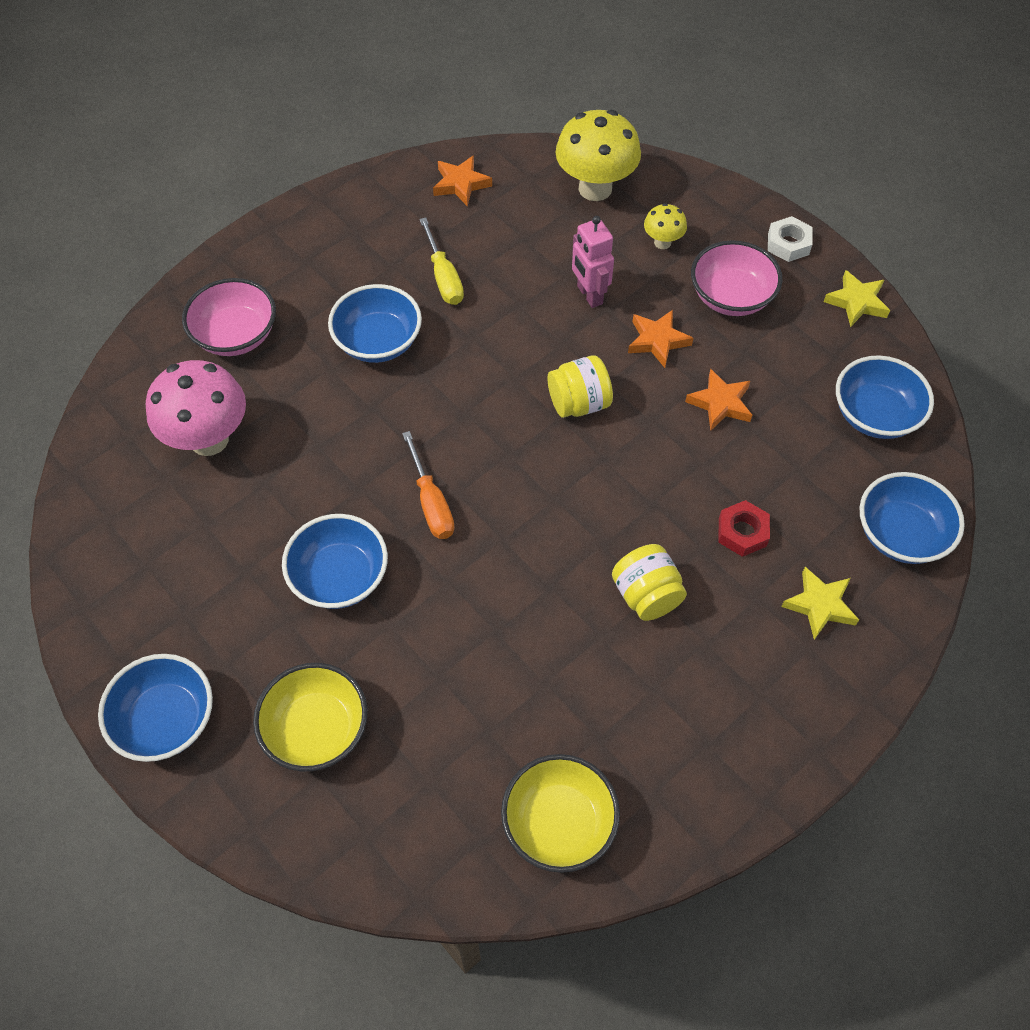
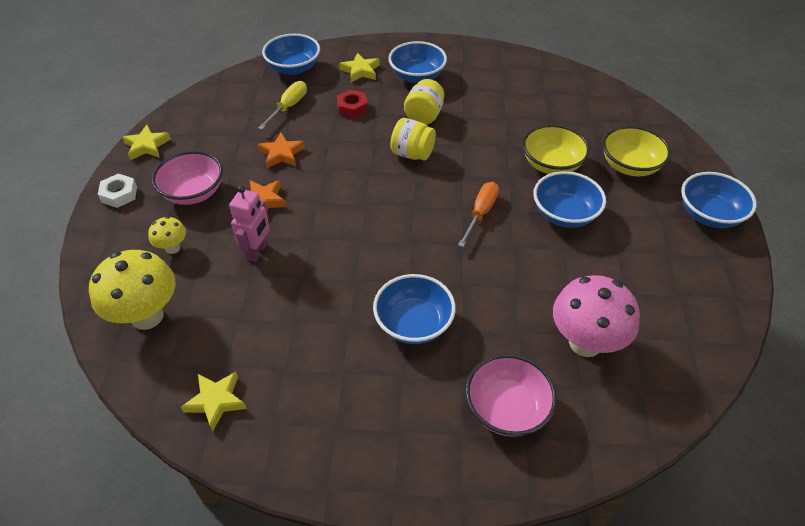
camera: 135 degrees left, 10 degrees down
yellow screwdriver [419,217,464,305] -> yellow screwdriver moved to [258,81,307,130]
orange star [433,155,492,206] -> yellow star [181,372,247,432]
yellow bowl [501,754,620,873] -> yellow bowl moved to [522,124,590,174]
yellow jar [547,355,613,418] -> yellow jar moved to [390,118,436,161]
blue bowl [836,355,934,439] -> blue bowl moved to [388,41,447,83]

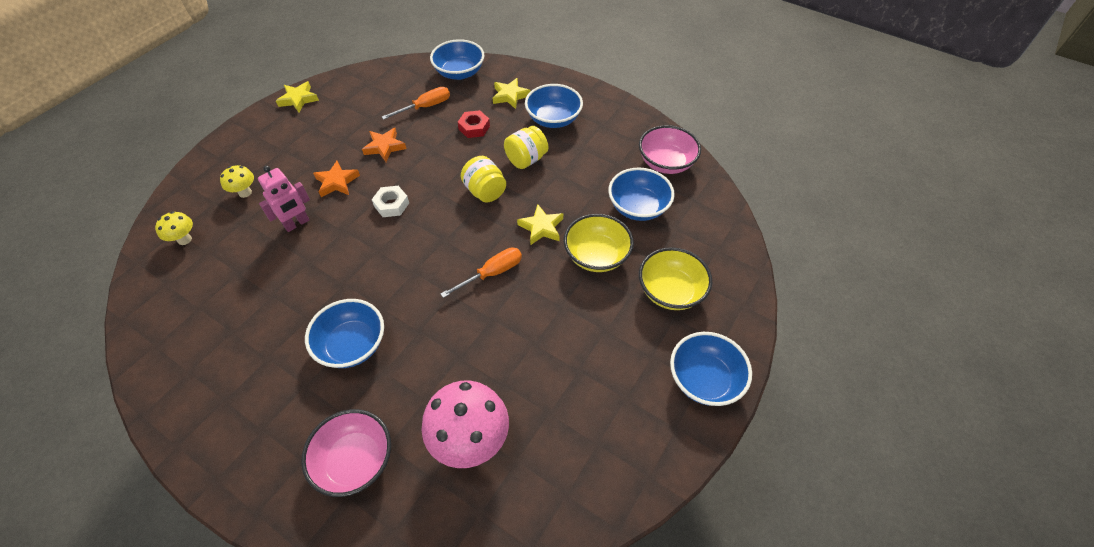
camera: 30 degrees right, 5 degrees up
yellow mushroom [89,250,175,330] -> yellow mushroom [155,211,193,245], size x0.50
white nut [98,174,137,208] -> white nut moved to [372,186,409,217]
pink bowl [152,151,223,205] -> pink bowl moved to [639,125,701,174]
yellow star [181,372,247,432] -> yellow star moved to [517,204,563,245]
yellow screwdriver [258,81,307,130] -> orange screwdriver [382,87,450,120]
blue bowl [533,171,606,228] -> blue bowl moved to [608,167,675,221]

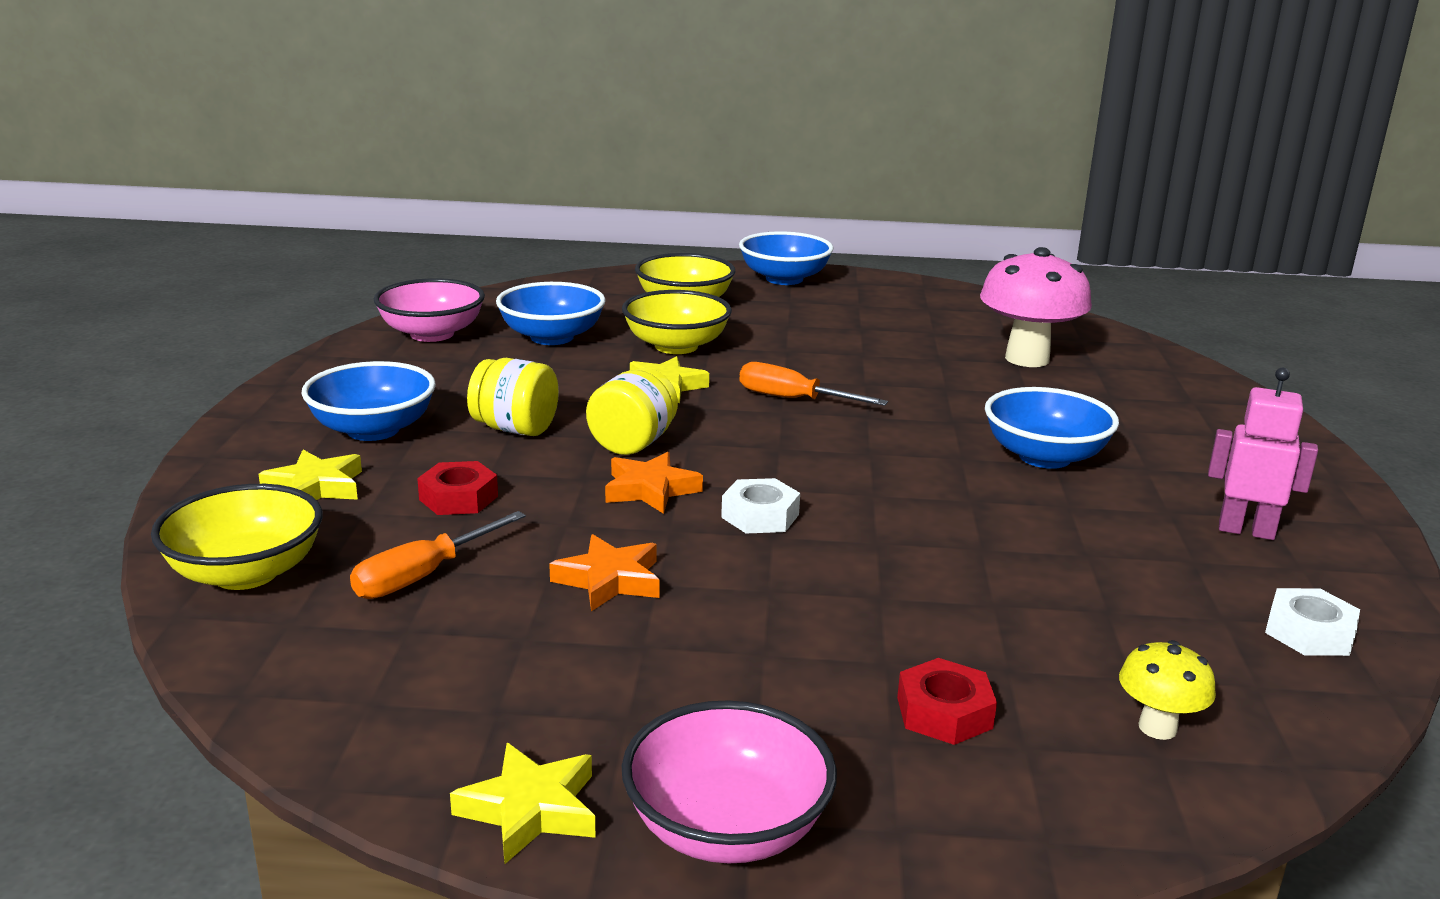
camera: 120 degrees left, 30 degrees down
yellow mushroom [220,165,254,198] -> red nut [897,658,997,745]
pink robot [258,166,310,232] -> pink robot moved to [1208,368,1318,540]
pink bowl [301,409,391,497] -> pink bowl moved to [622,700,837,863]
orange star [313,161,360,197] -> orange star moved to [605,452,703,514]
orange screwdriver [382,87,450,120] -> orange screwdriver turned 75 degrees counterclockwise [350,511,526,599]
blue bowl [430,39,485,80] -> yellow bowl [151,484,322,590]
none -> white nut [1265,588,1360,656]

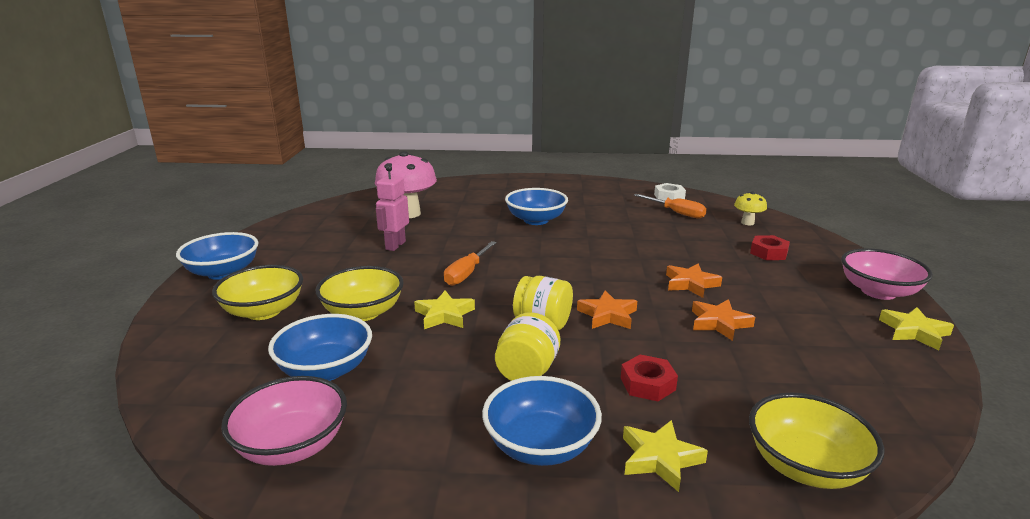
camera: 90 degrees left, 0 degrees up
orange screwdriver [350,511,526,599] -> orange screwdriver moved to [634,194,707,219]
white nut [721,478,800,534] -> none
pink robot [1208,368,1318,540] -> pink robot moved to [376,165,409,251]
none -> orange star [666,264,722,298]

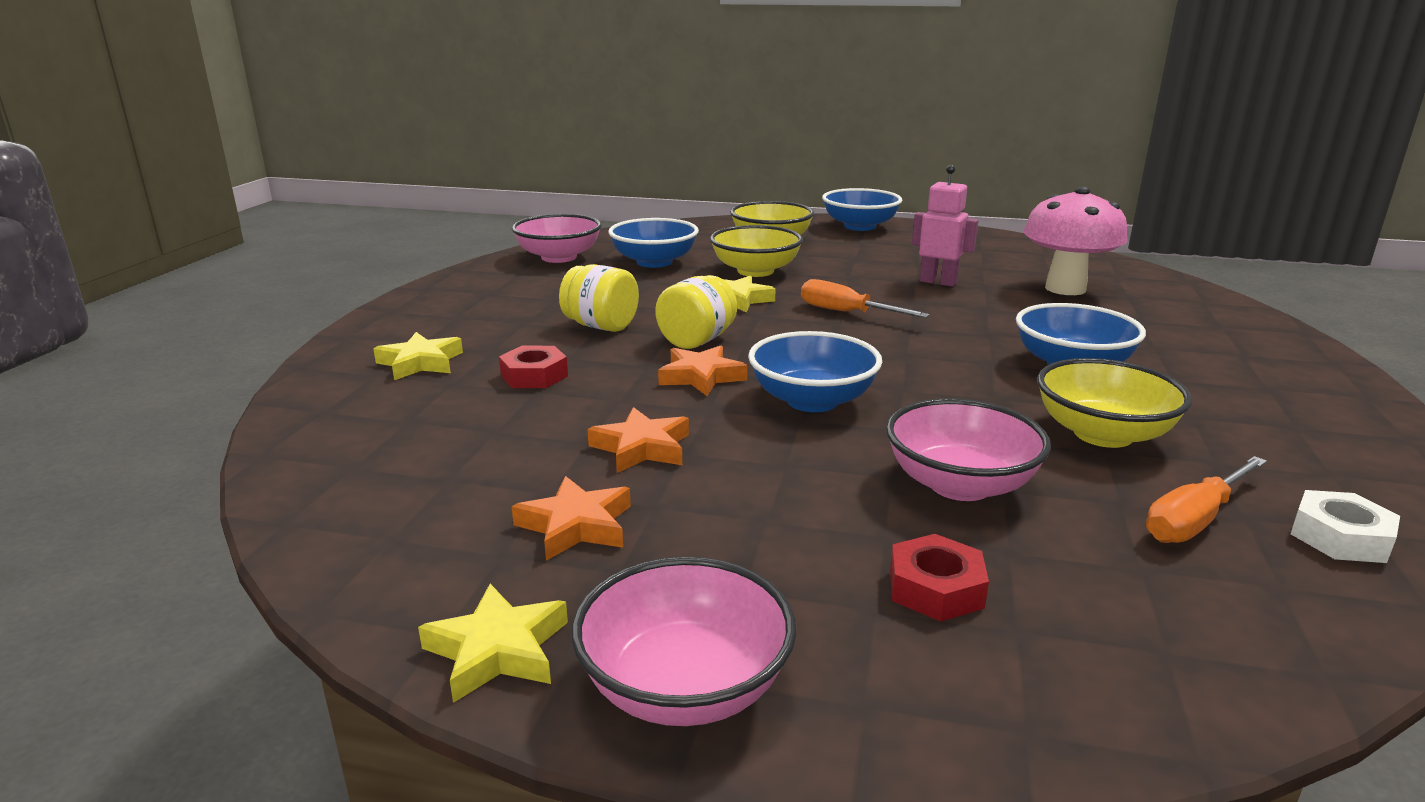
camera: 100 degrees right, 0 degrees up
blue bowl [482,376,602,466] -> blue bowl moved to [748,331,883,412]
orange star [666,264,722,298] -> orange star moved to [511,476,631,561]
yellow mushroom [734,191,767,225] -> none
yellow bowl [749,393,884,489] -> yellow bowl moved to [1037,358,1192,448]
none -> pink bowl [886,398,1051,501]

